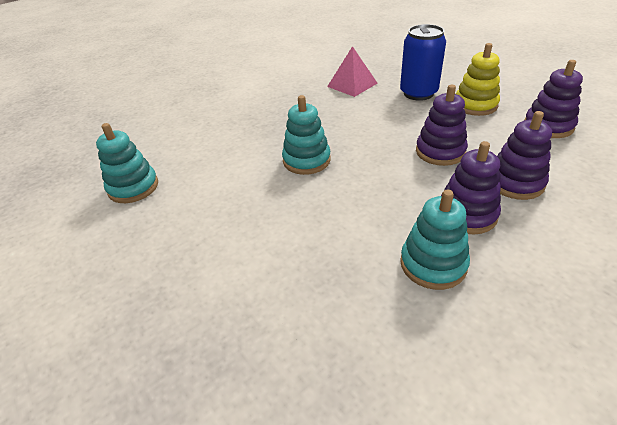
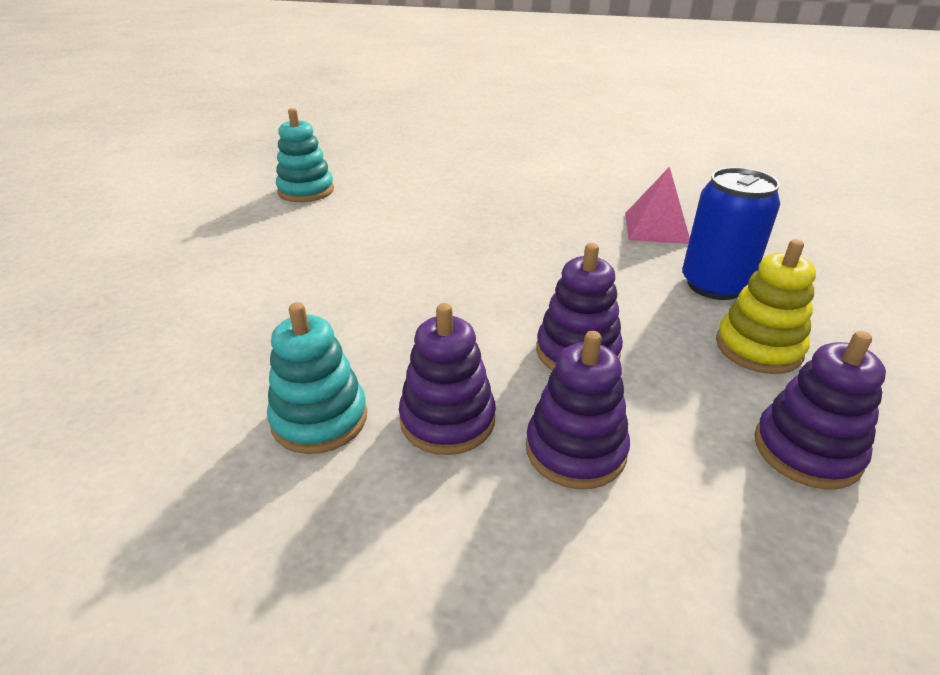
camera: 50 degrees right, 5 degrees down
turquoise stacking toy [282,95,331,175] -> none

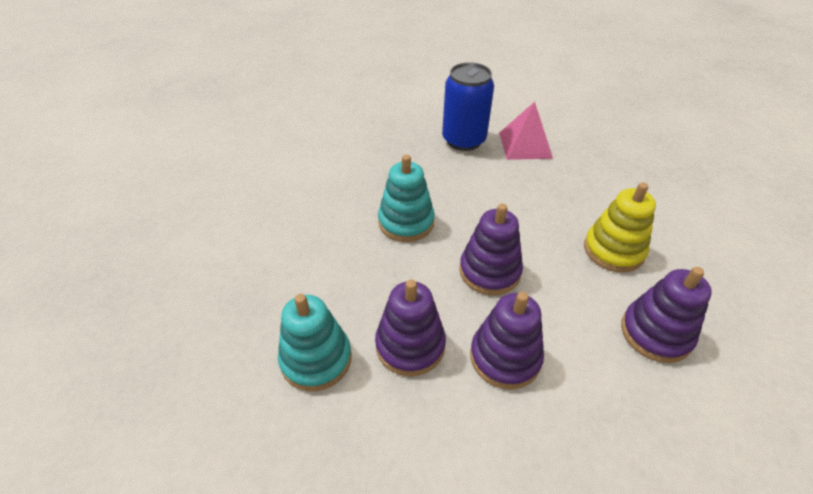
camera: 10 degrees left, 10 degrees up
turquoise stacking toy [276,108,334,202] -> turquoise stacking toy moved to [378,155,435,242]
blue can [683,167,780,300] -> blue can moved to [442,62,494,151]

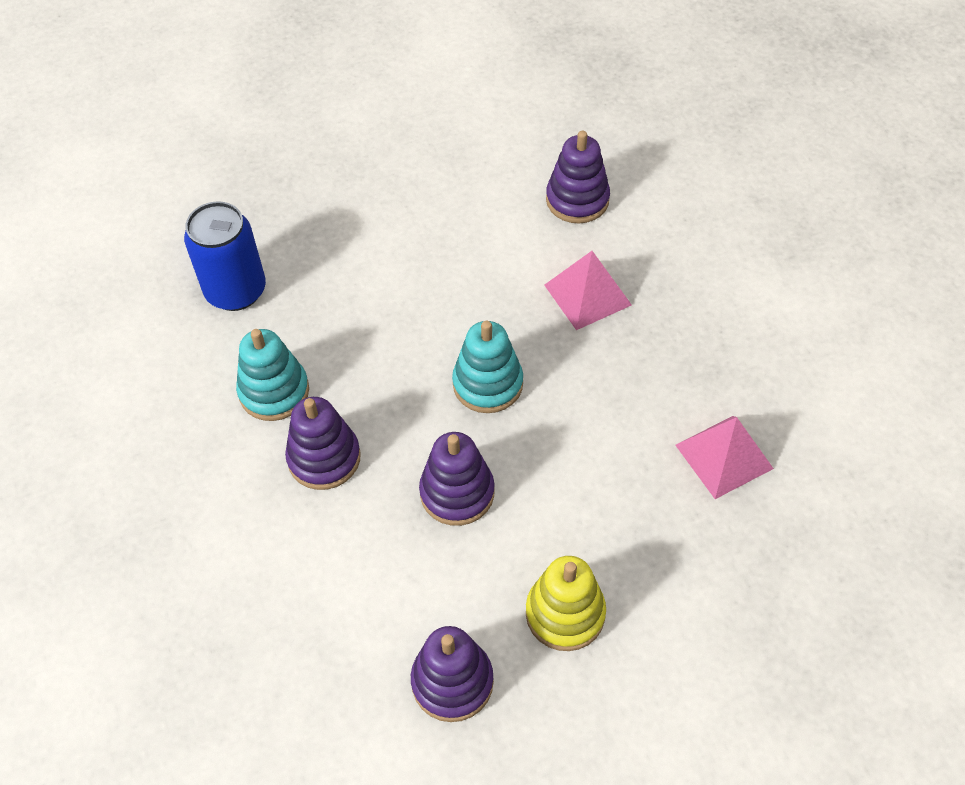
camera: 65 degrees right, 10 degrees up
blue can [442,62,494,151] -> blue can moved to [184,201,266,311]
purple stacking toy [470,292,544,389] -> purple stacking toy moved to [546,131,610,223]
none -> pink pyramid [544,251,632,330]

